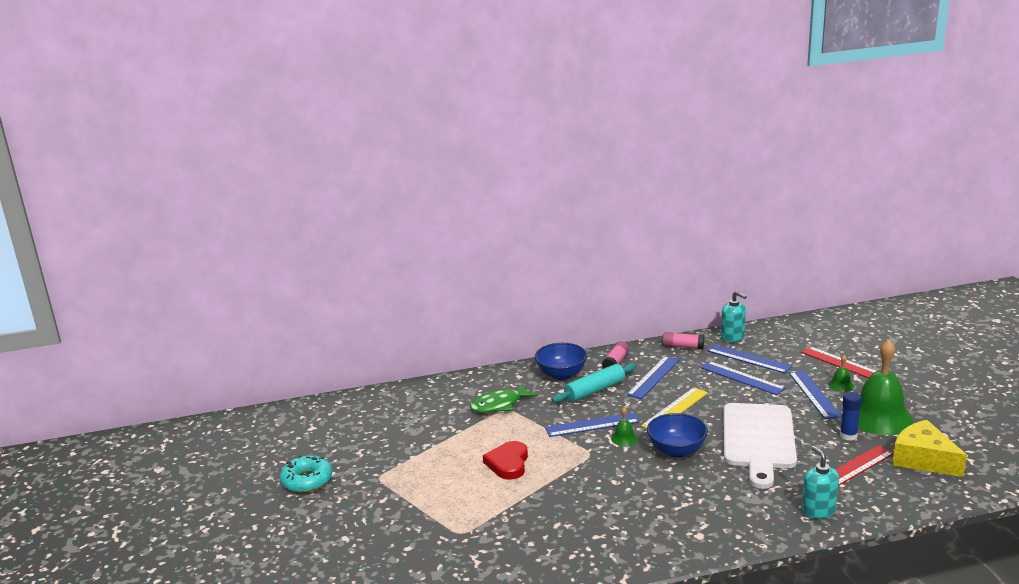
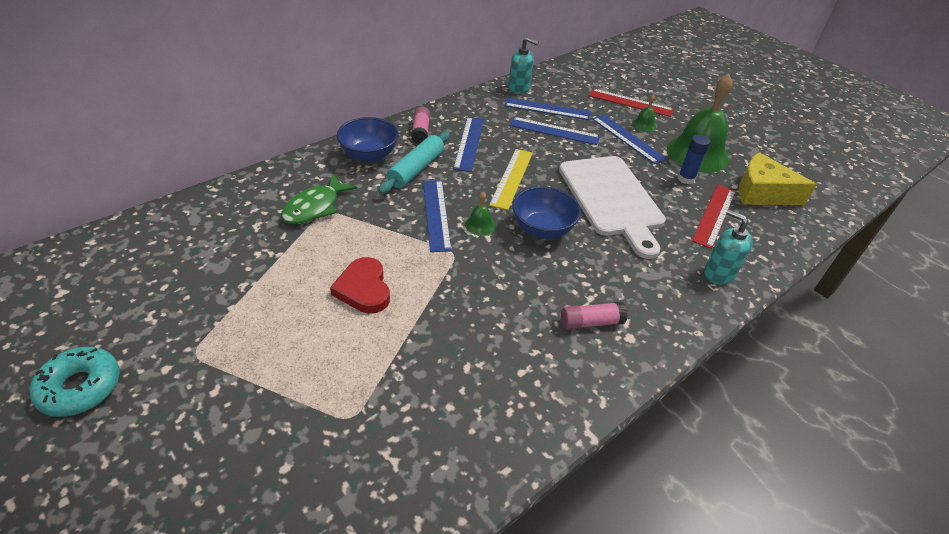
camera: 30 degrees left, 20 degrees up
blue ruler [545,413,640,437] -> blue ruler turned 60 degrees counterclockwise [423,180,452,252]
pink glue stick [663,332,704,349] -> pink glue stick moved to [561,302,627,330]

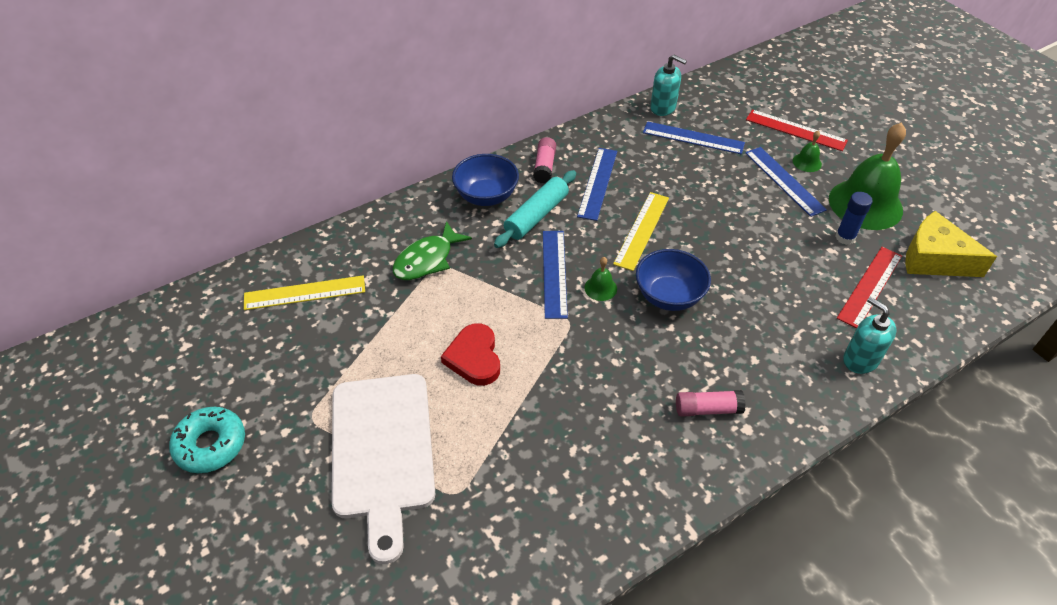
camera: 10 degrees right, 5 degrees up
blue ruler [509,117,600,145] -> none
white cutting board [559,156,666,259] -> white cutting board moved to [332,374,435,564]
none -> yellow ruler [244,275,365,310]

